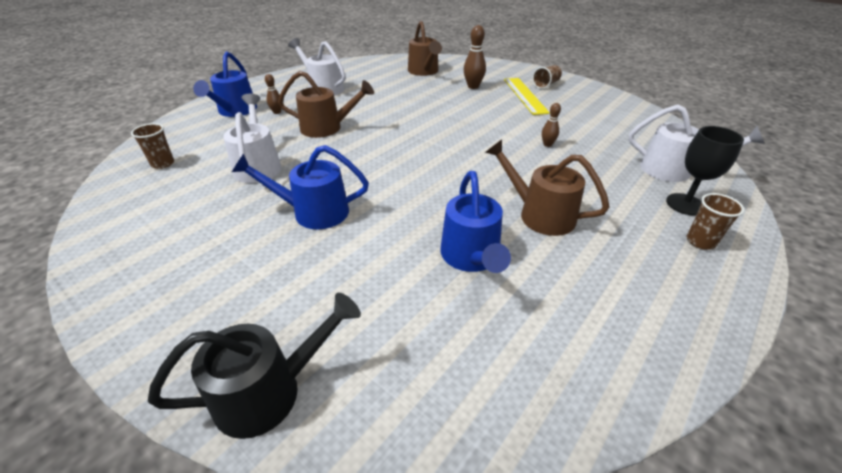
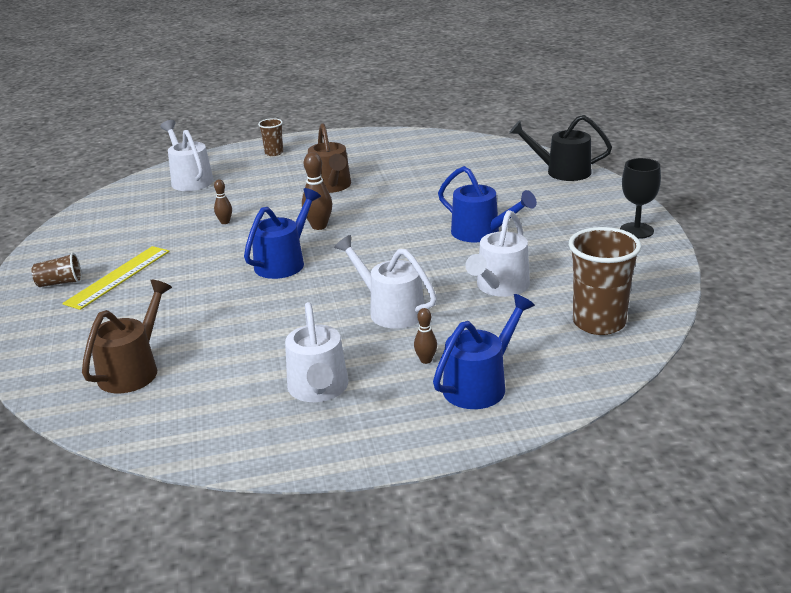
camera: 140 degrees left, 10 degrees down
brown cup [131,123,174,169] -> brown cup [569,227,641,335], size x1.95
brown watering can [278,71,374,138] -> white watering can [334,235,437,329]
blue watering can [440,171,511,273] -> blue watering can moved to [244,188,321,279]
brown bowling pin [464,25,486,89] -> brown bowling pin moved to [302,152,332,230]
black goblet [666,126,744,216] -> black goblet moved to [620,158,661,239]

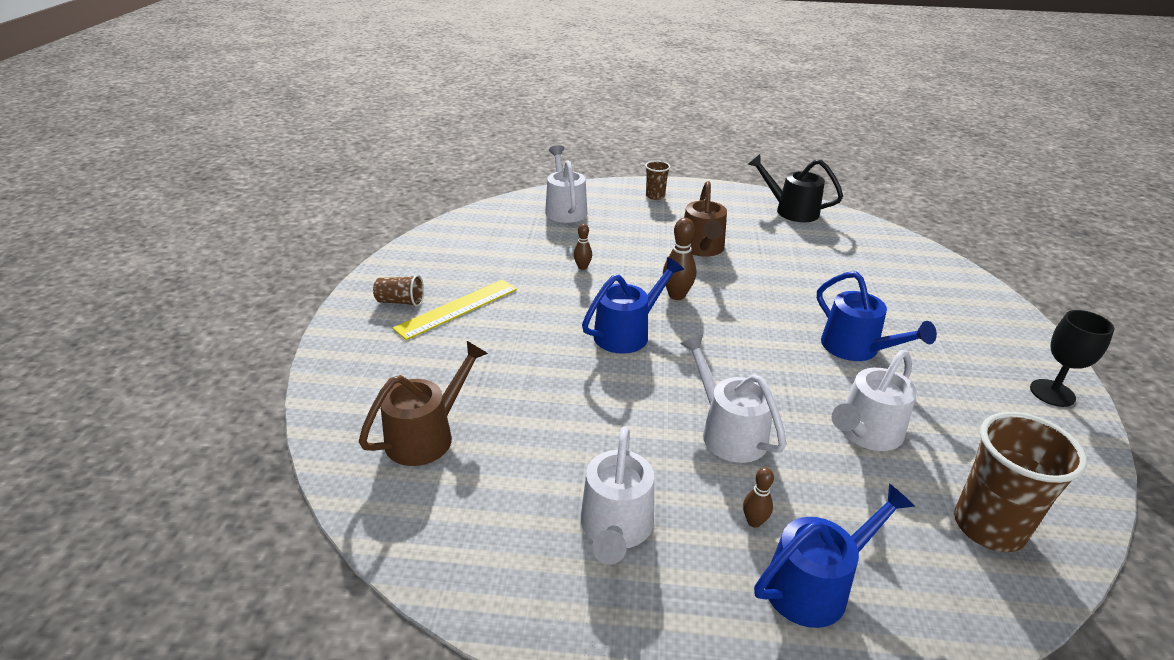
camera: 15 degrees right, 5 degrees up
black watering can [509,115,612,181] -> black watering can moved to [748,154,843,222]

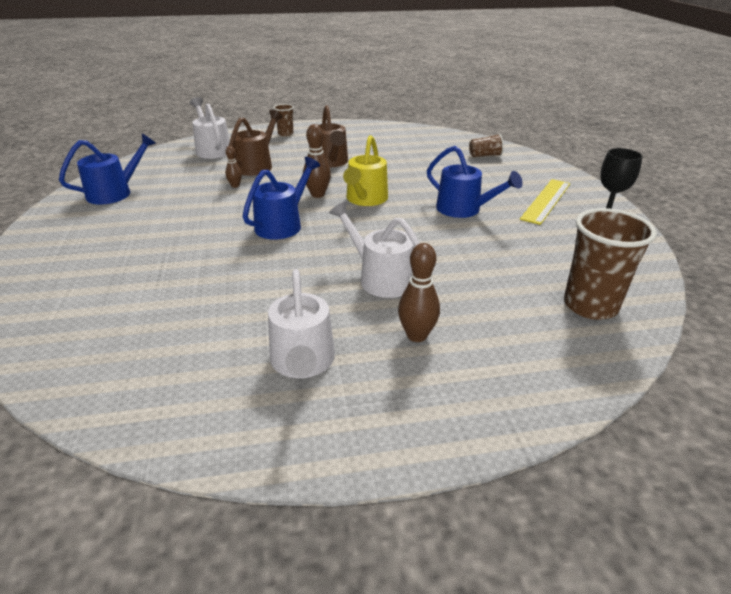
camera: 15 degrees left, 0 degrees up
brown watering can [359,341,488,466] -> brown watering can moved to [229,110,283,176]
brown cup [373,275,424,307] -> brown cup moved to [469,134,504,157]
yellow ruler [392,280,517,340] -> yellow ruler moved to [520,179,570,225]
brown bowling pin [743,468,774,528] -> brown bowling pin [398,243,440,342], size x1.67
black watering can [748,154,843,222] -> none
blue watering can [754,483,915,628] -> blue watering can moved to [59,134,156,204]
white watering can [832,350,917,451] -> none
none -> yellow watering can [343,135,388,206]

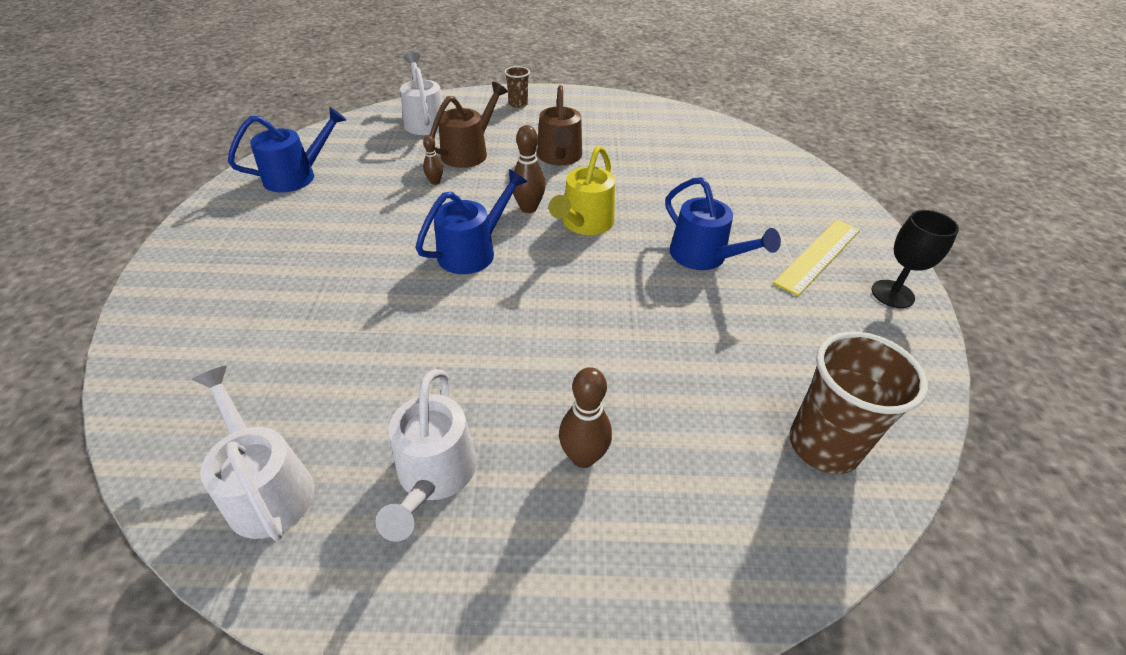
camera: 10 degrees right, 10 degrees up
white watering can [329,201,420,298] -> white watering can moved to [192,366,314,541]
brown cup [469,134,504,157] -> none

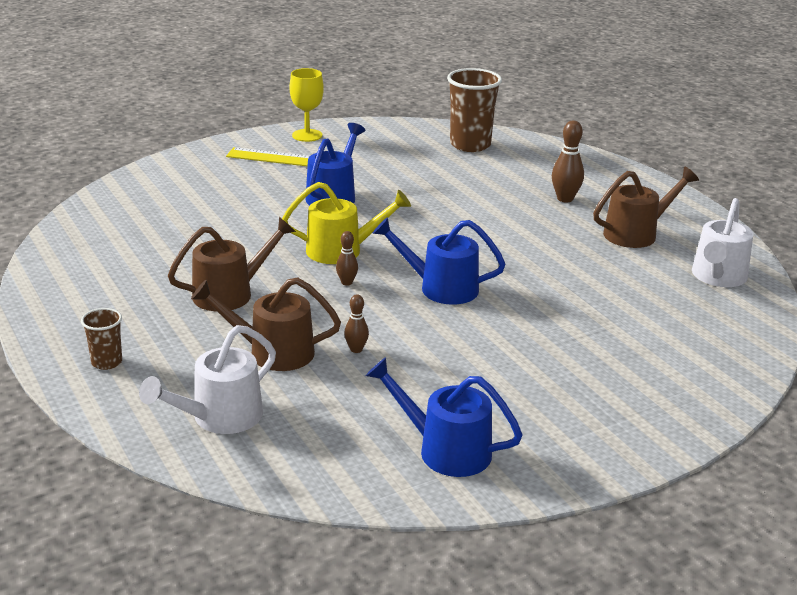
camera: 120 degrees left, 15 degrees down
white watering can [375,369,477,542] -> brown watering can [593,167,699,248]
brown bowling pin [513,125,545,213] -> brown bowling pin [336,231,358,286], size x0.60
black goblet [871,210,959,308] -> yellow goblet [290,68,324,142]

